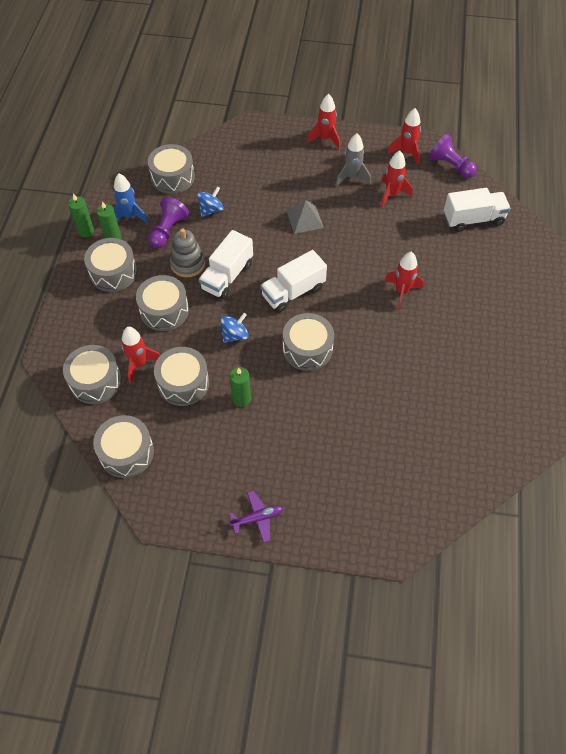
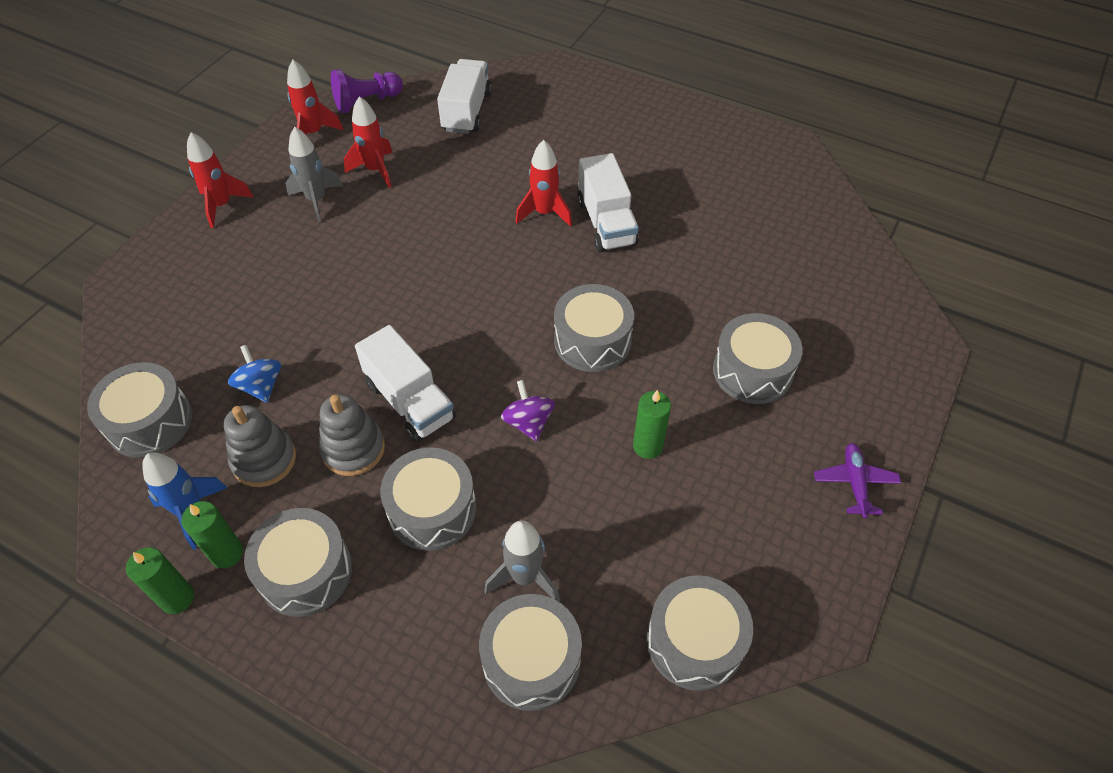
camera: 70 degrees left, 5 degrees down
red rocket [121,327,161,384] -> grey rocket [484,520,560,602]
purple pawn [148,197,189,248] -> grey stacking toy [224,405,296,487]
grey drum [154,347,209,406] -> grey drum moved to [713,313,803,404]
blue spinning top [220,313,249,343] -> purple spinning top [501,380,555,441]
white truck [260,250,327,313] -> white truck moved to [578,153,639,252]
grey pyramid [286,200,324,234] -> none

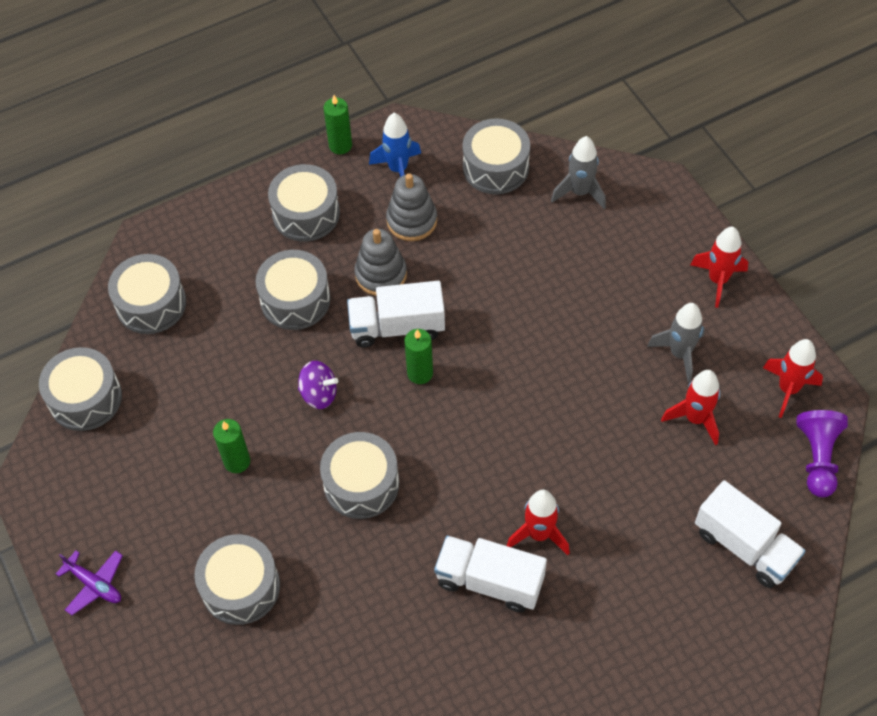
camera: 125 degrees right, 5 degrees up
green candle [181,501,243,568] -> green candle moved to [405,329,433,384]
blue spinning top [228,345,281,403] -> none
grey rocket [484,520,560,602] -> grey rocket moved to [551,136,606,209]

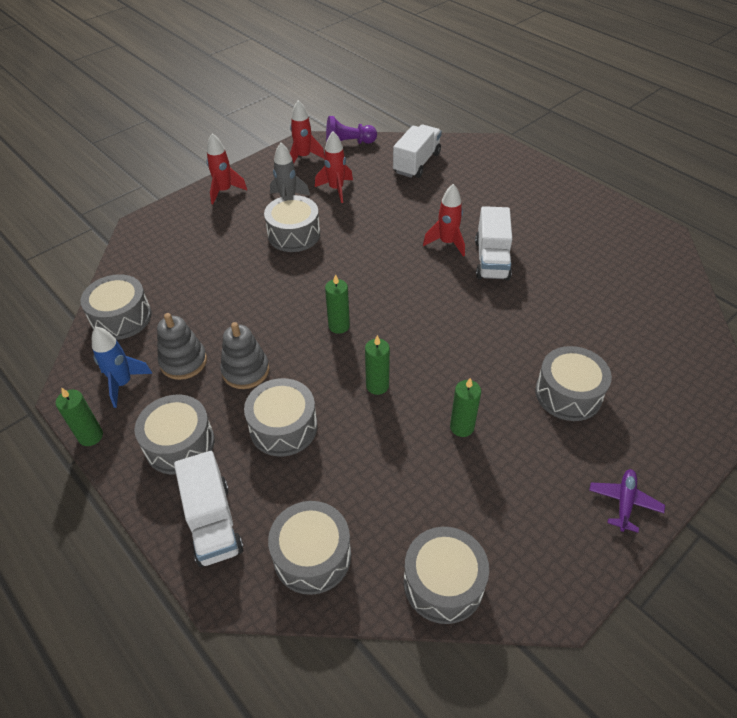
camera: 105 degrees left, 10 degrees down
purple spinning top [298,361,338,409] -> green candle [365,335,390,395]
grey drum [320,432,399,519] -> grey drum moved to [264,195,320,252]
white truck [347,281,445,347] -> white truck moved to [174,451,243,567]
grey rocket [551,136,606,209] -> none

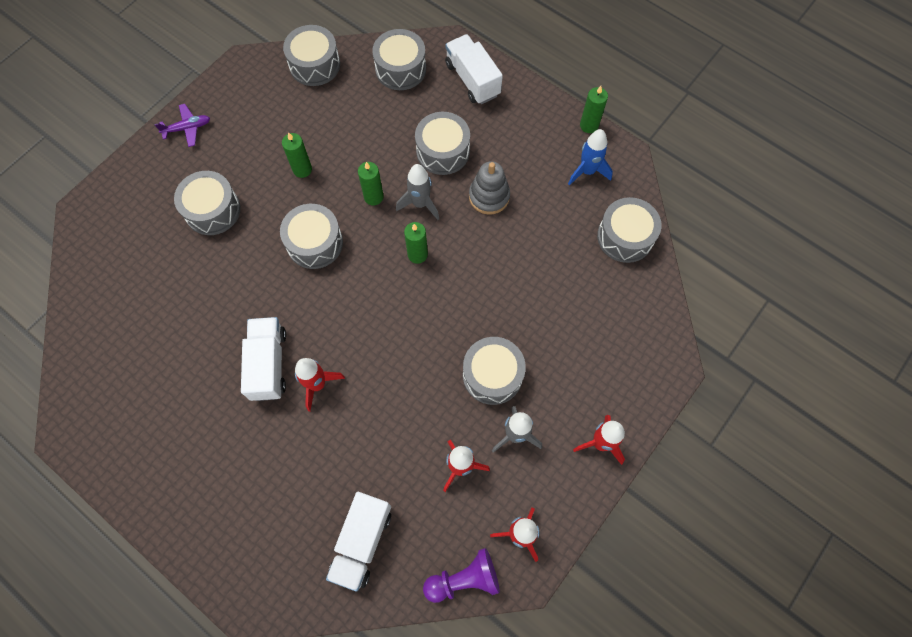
camera: 170 degrees right, 20 degrees up
grey drum [135,395,215,474] -> grey drum moved to [280,204,343,269]
grey stacking toy [157,313,207,380] -> none
purple plane [589,469,665,533] -> purple plane turned 120 degrees counterclockwise [155,104,210,147]
none -> grey rocket [396,164,439,220]

